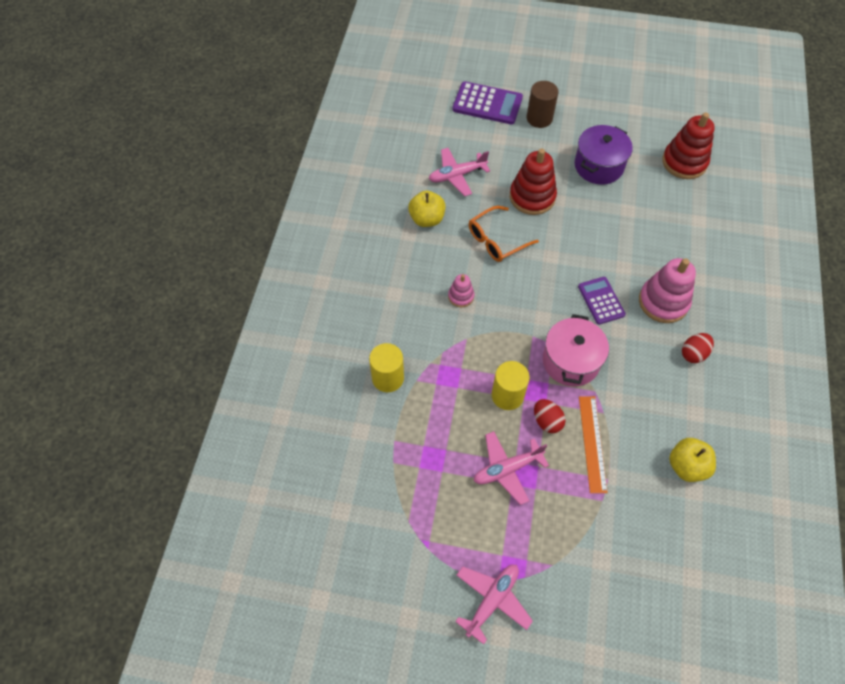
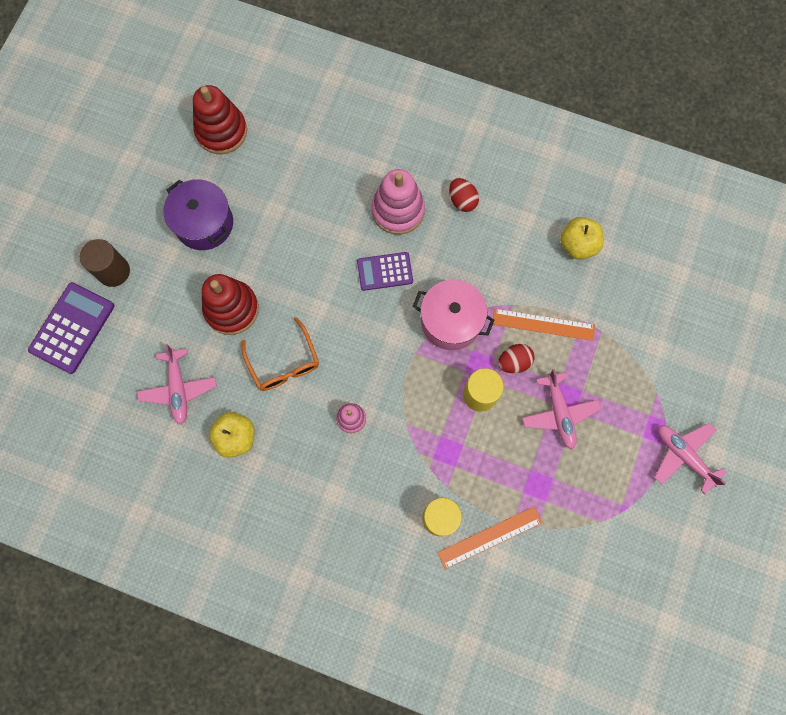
camera: 80 degrees left, 15 degrees up
none -> orange ruler [437,507,542,569]

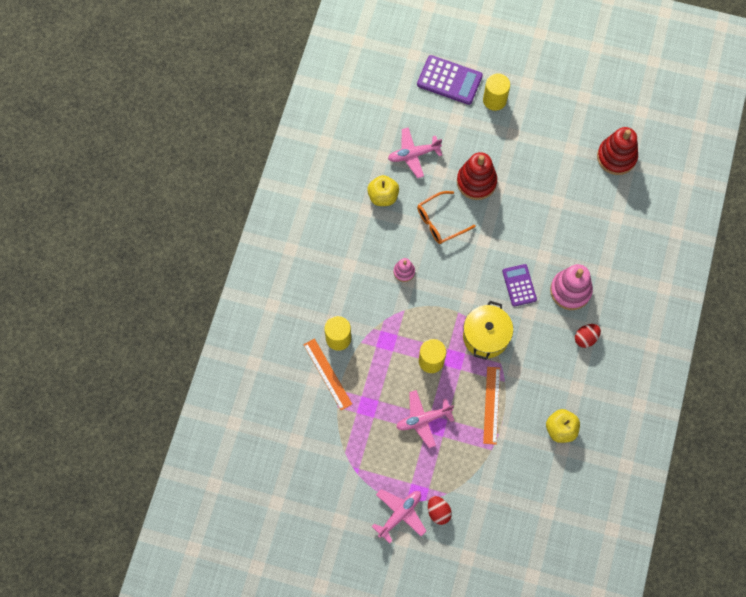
camera: 85 degrees right, 5 degrees down
brown cylinder [80,239,130,287] -> yellow cylinder [483,74,510,111]
purple pot [164,179,233,250] -> none
pink pot [413,280,494,350] -> yellow pot [463,301,513,360]
red egg [498,344,534,373] -> red egg moved to [428,496,452,525]

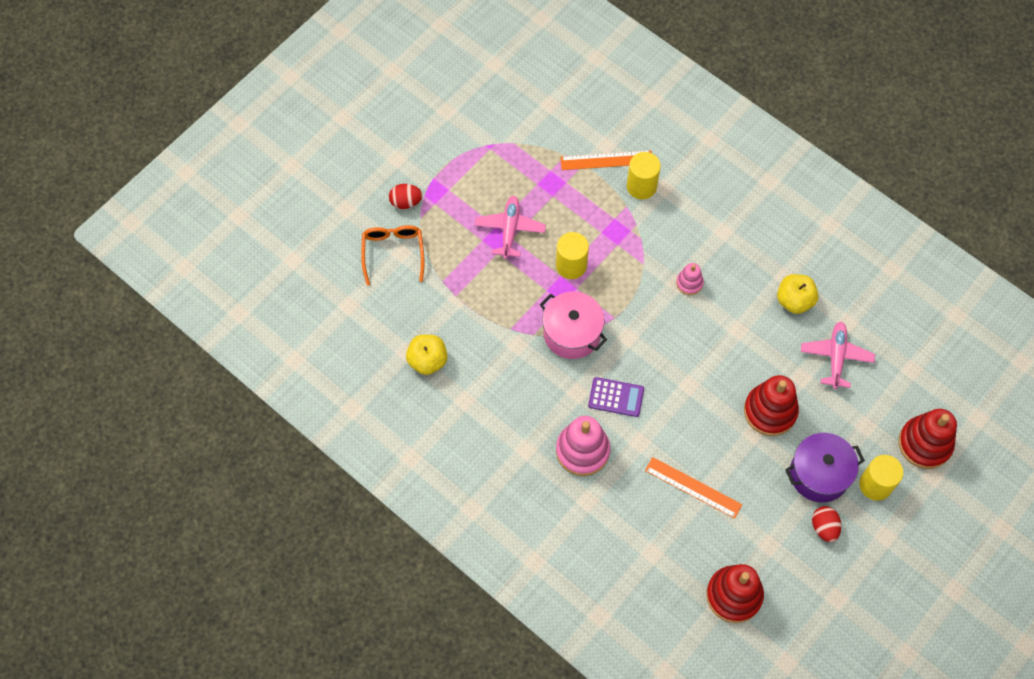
camera: 115 degrees right, 5 degrees down
pink plane [372,489,426,543] -> none
purple calculator [417,55,483,105] -> red stacking toy [898,409,957,469]
orange glasses [417,191,476,244] -> orange glasses moved to [361,225,425,286]
yellow pot [463,301,513,360] -> pink pot [540,291,607,359]
orange ruler [483,367,500,445] -> orange ruler moved to [645,457,742,519]
red egg [575,324,601,348] -> red egg moved to [812,506,841,542]
none -> purple pot [785,433,865,502]

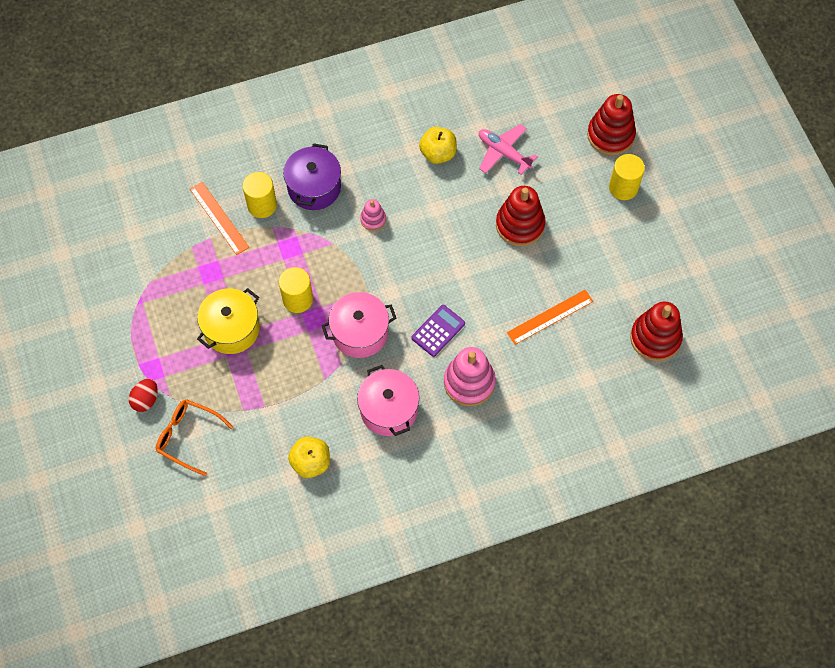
camera: 60 degrees left, 0 degrees up
pink plane [474,196,546,259] -> yellow pot [197,288,260,354]
orange ruler [560,150,652,170] -> orange ruler turned 60 degrees counterclockwise [190,182,249,255]
purple pot [785,433,865,502] -> purple pot moved to [283,143,341,210]
red egg [812,506,841,542] -> none
none -> pink pot [357,365,419,436]

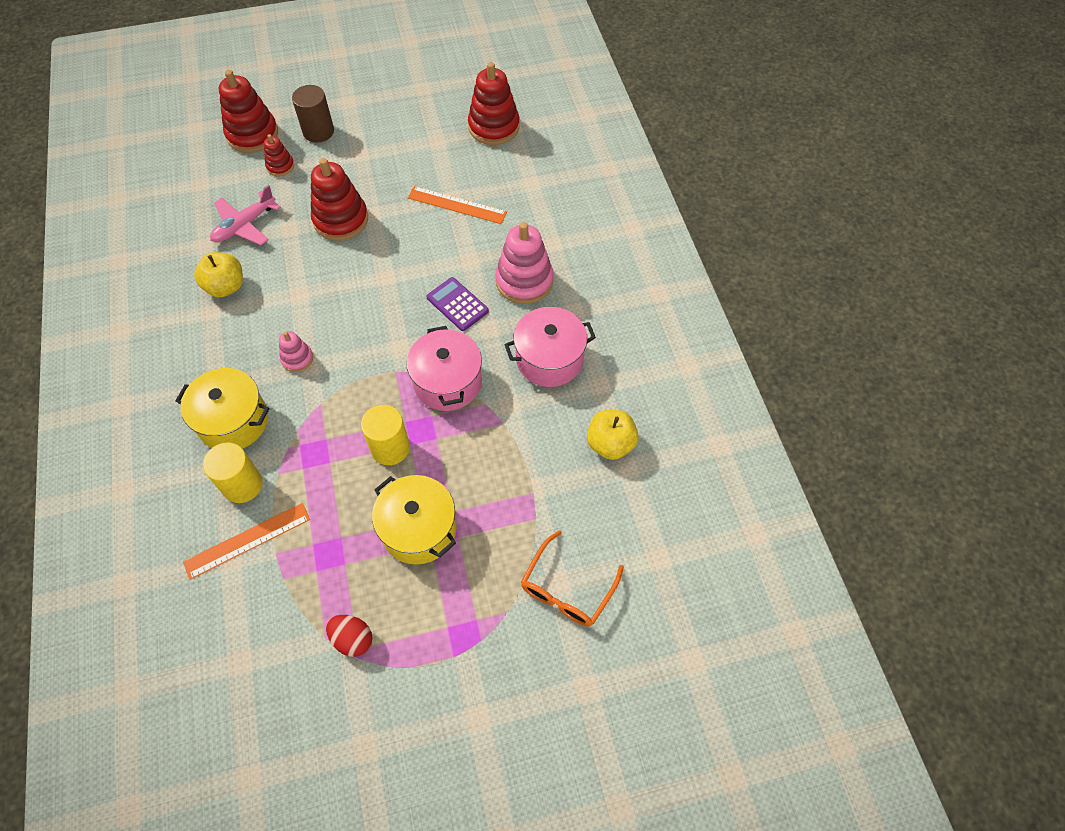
camera: 85 degrees left, 5 degrees down
red egg [129,379,158,412] -> red egg moved to [326,615,372,657]
purple pot [283,143,341,210] -> yellow pot [175,368,270,449]
orange ruler [507,290,593,345] -> orange ruler turned 45 degrees counterclockwise [408,186,507,224]
yellow cylinder [609,154,645,200] -> brown cylinder [292,85,334,143]
none -> red stacking toy [264,134,294,176]

